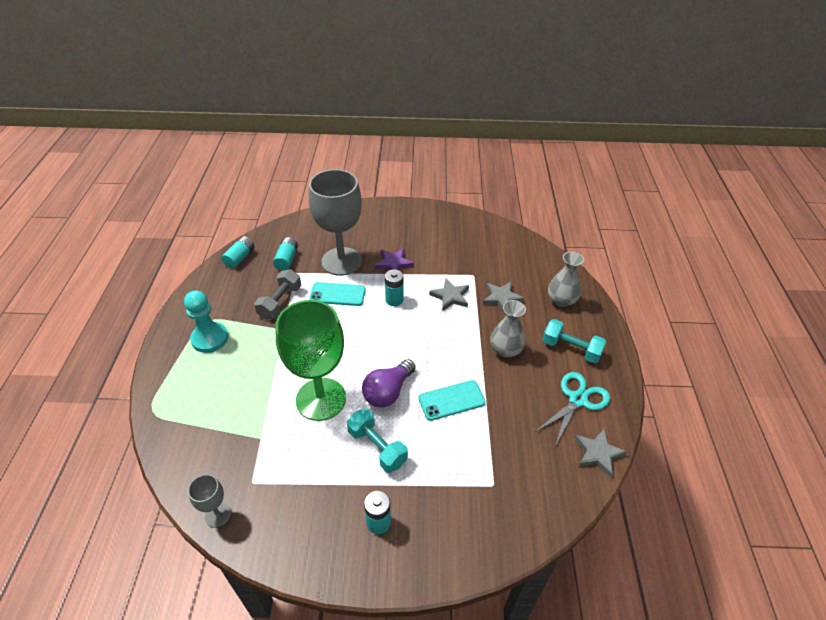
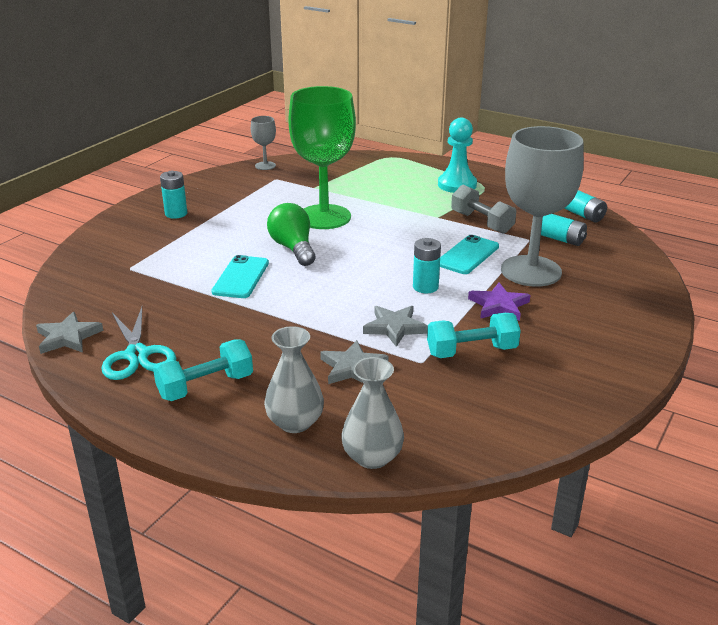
camera: 120 degrees right, 15 degrees down
turquoise dumbbell [347,409,408,473] -> turquoise dumbbell moved to [427,313,521,358]
purple light bulb [362,359,416,408] -> green light bulb [267,203,316,266]
grey vase [490,300,526,357] -> grey vase moved to [341,357,404,469]

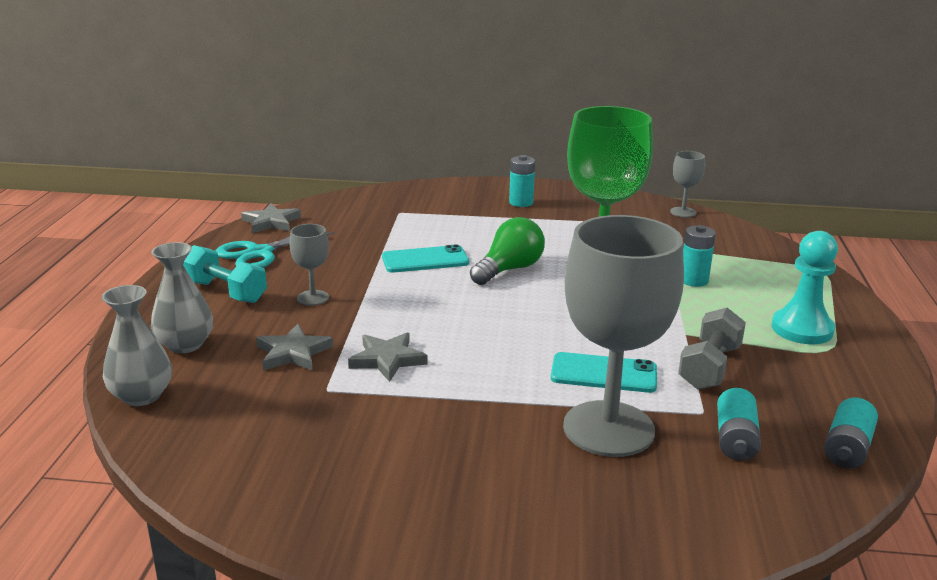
camera: 65 degrees right, 5 degrees down
turquoise battery [413,238,441,293] -> turquoise battery moved to [683,225,716,287]
turquoise dumbbell [427,313,521,358] -> none
purple star [468,283,530,321] -> none
none -> grey goblet [290,224,329,306]

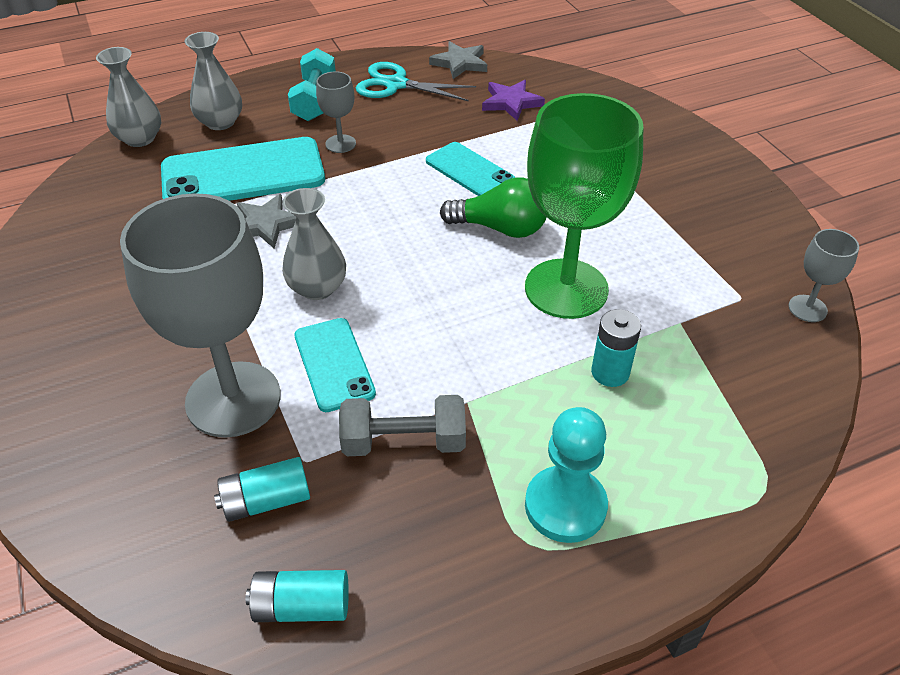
camera: 60 degrees right, 20 degrees up
grey star [256,324,333,371] -> turquoise phone [161,137,325,201]
turquoise battery [509,155,535,207] -> none
none -> grey vase [282,188,346,300]
none -> purple star [482,80,545,121]

